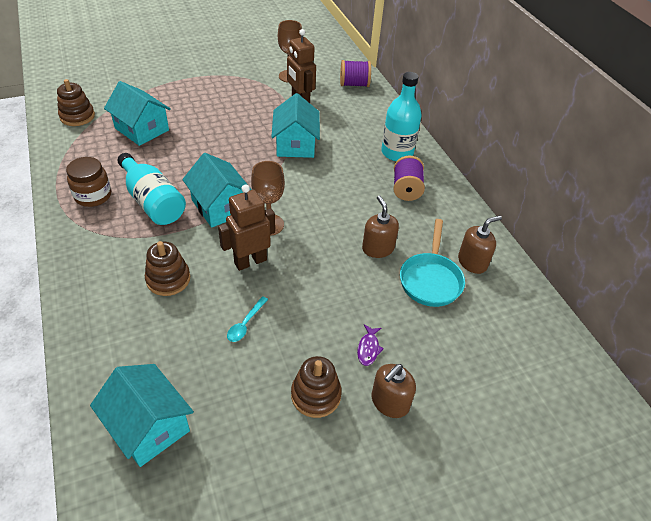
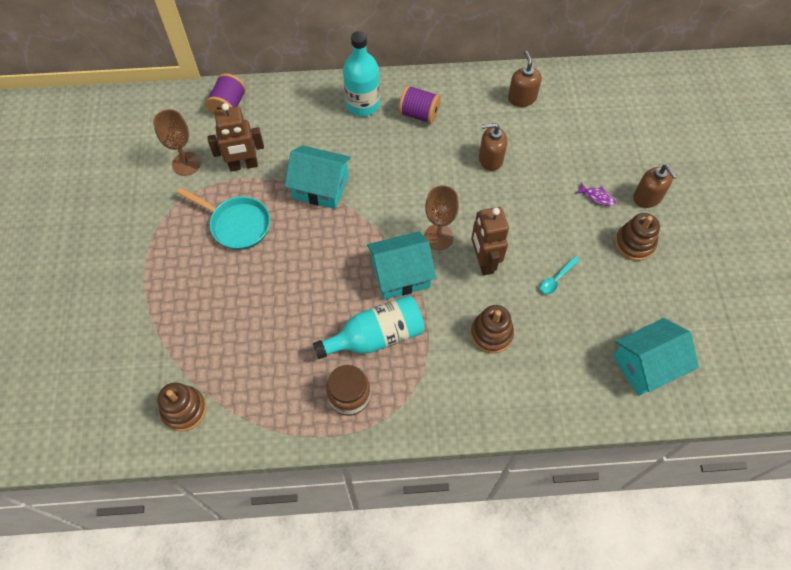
camera: 70 degrees left, 15 degrees up
turquoise house [104,81,171,146] -> none
turquoise spoon [227,296,268,342] -> turquoise spoon turned 90 degrees clockwise [540,256,580,294]
turquoise pan [400,219,465,307] -> turquoise pan moved to [177,187,270,250]

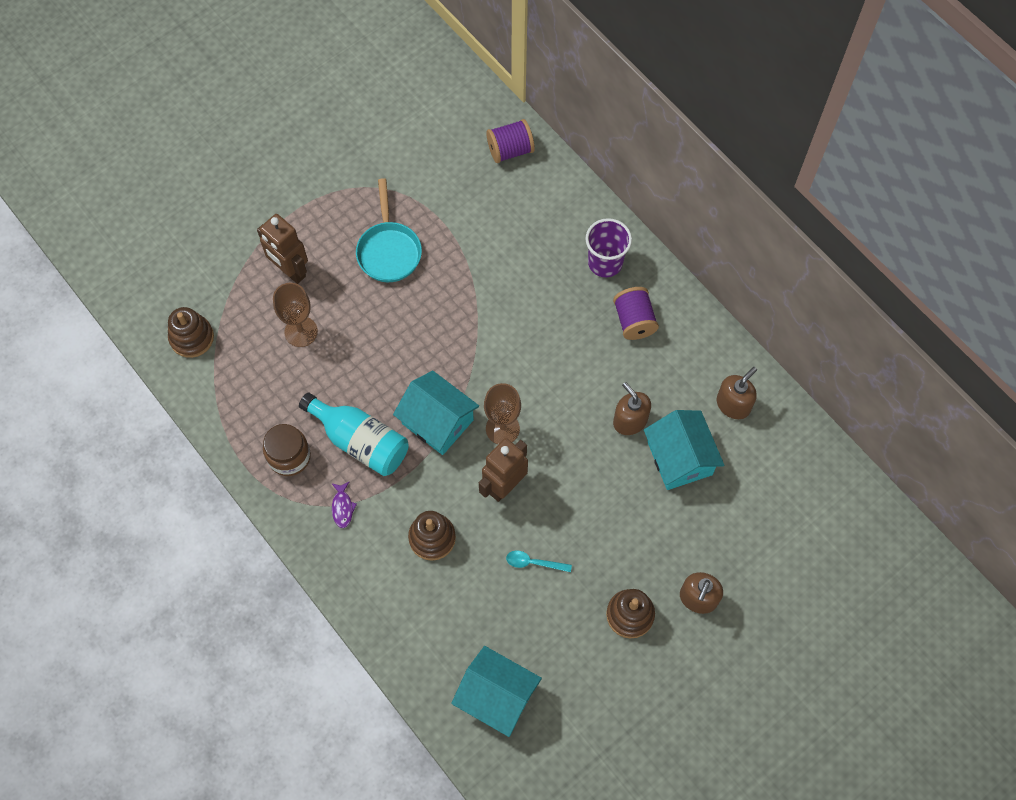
camera: 55 degrees right, 5 degrees up
brown goblet [153,109,201,176] -> brown goblet moved to [273,283,318,347]
brown robot [207,103,264,171] -> brown robot moved to [257,214,308,284]
turquoise house [285,145,351,209] -> turquoise house moved to [644,410,724,490]
turquoise bottle [343,31,380,116] -> purple cup [586,218,632,277]
purple fish [576,183,616,206] -> purple fish moved to [331,481,357,528]

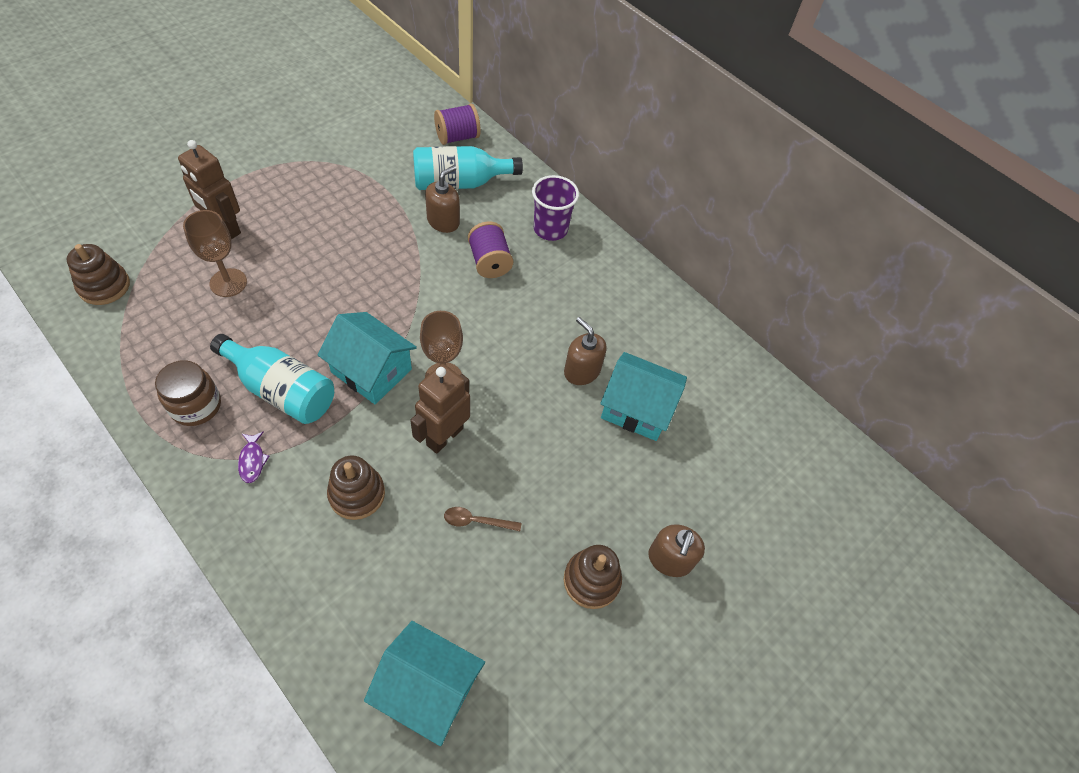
camera: 10 degrees left, 10 degrees down
turquoise pan [356,178,422,282] -> none
turquoise spoon [506,551,572,572] -> brown spoon [444,507,521,531]
purple spool [613,287,659,340] -> purple spool moved to [468,221,513,278]
turquoise house [644,410,724,490] -> turquoise house turned 45 degrees counterclockwise [600,352,687,441]
brown soap dispenser [717,367,757,419] -> brown soap dispenser moved to [425,165,460,233]
none -> turquoise bottle [413,146,523,190]

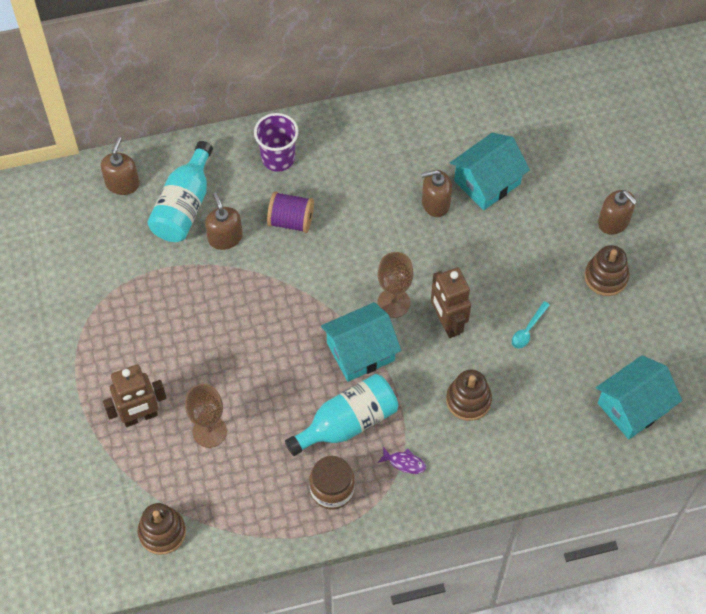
camera: 55 degrees left, 5 degrees up
purple spool [434,104,481,145] -> brown soap dispenser [101,137,140,195]
brown spoon [444,507,521,531] -> turquoise spoon [512,301,550,348]

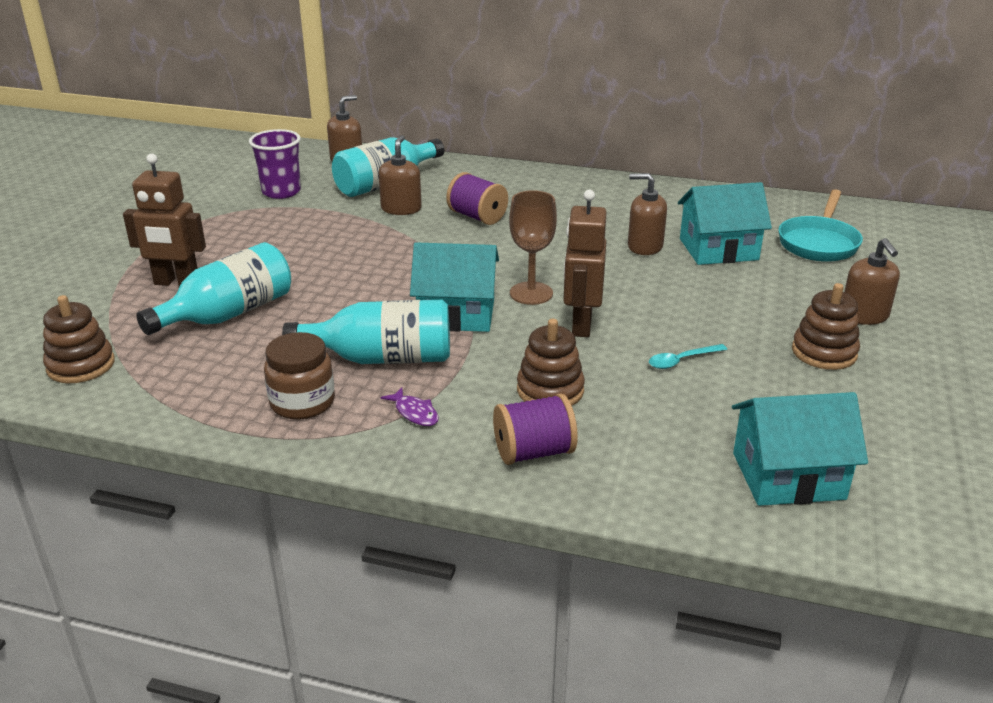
camera: 30 degrees right, 30 degrees down
brown goblet [185,384,227,448] -> turquoise bottle [136,242,291,335]
purple cup [254,113,299,172] -> purple cup moved to [249,129,301,199]
none -> purple spool [493,393,578,465]
none -> turquoise pan [778,189,863,262]

